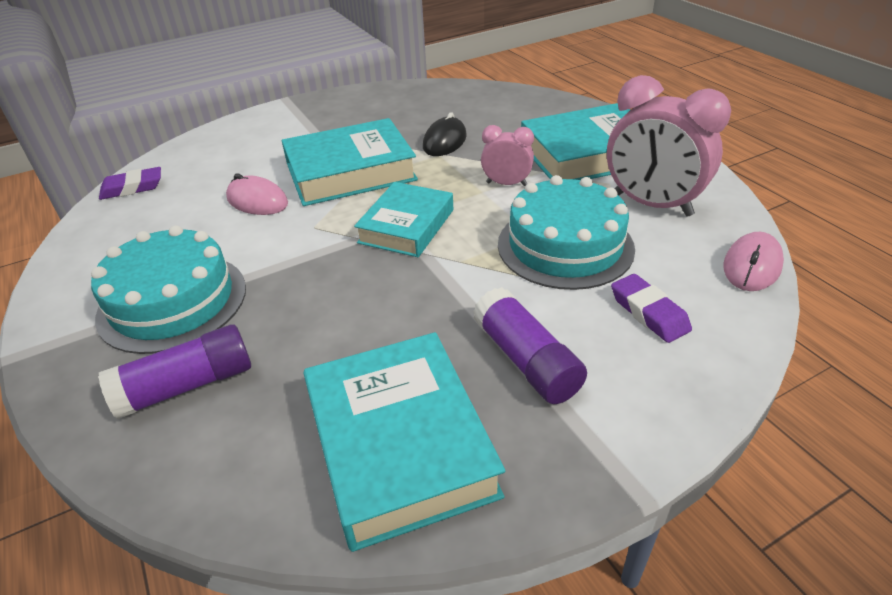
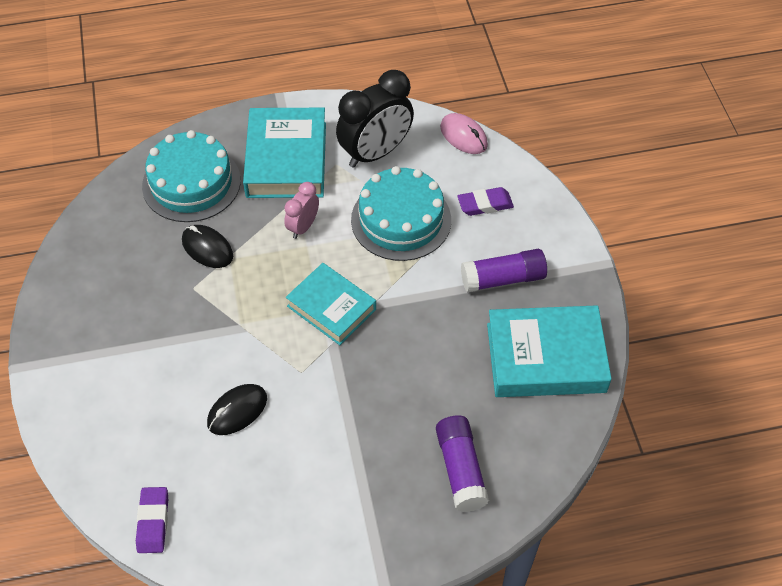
camera: 75 degrees left, 15 degrees up
turquoise cake [91,225,246,354] -> turquoise cake moved to [142,130,241,222]
pink mouse [226,173,288,215] -> black mouse [207,384,267,435]
turquoise book [282,118,418,206] -> none
pink clock [607,75,731,217] -> black clock [336,70,414,168]

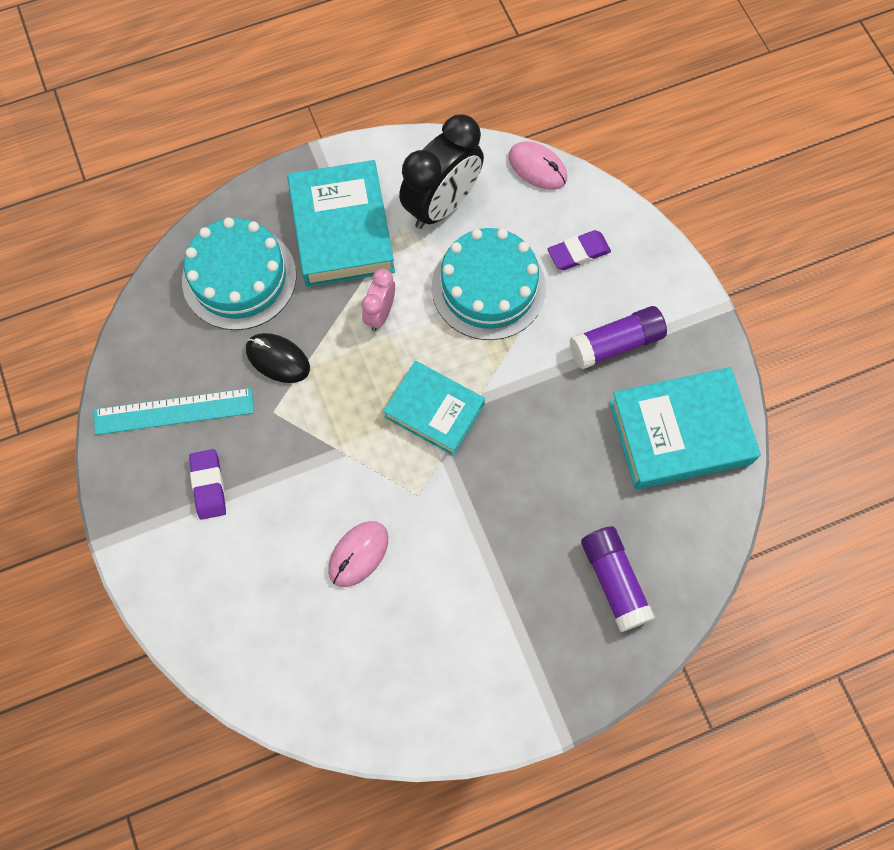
camera: 10 degrees left, 15 degrees up
purple eraser [136,487,168,553] -> purple eraser moved to [189,449,226,519]
black mouse [207,384,267,435] -> pink mouse [328,521,388,587]
none -> turquoise ruler [94,388,254,435]

